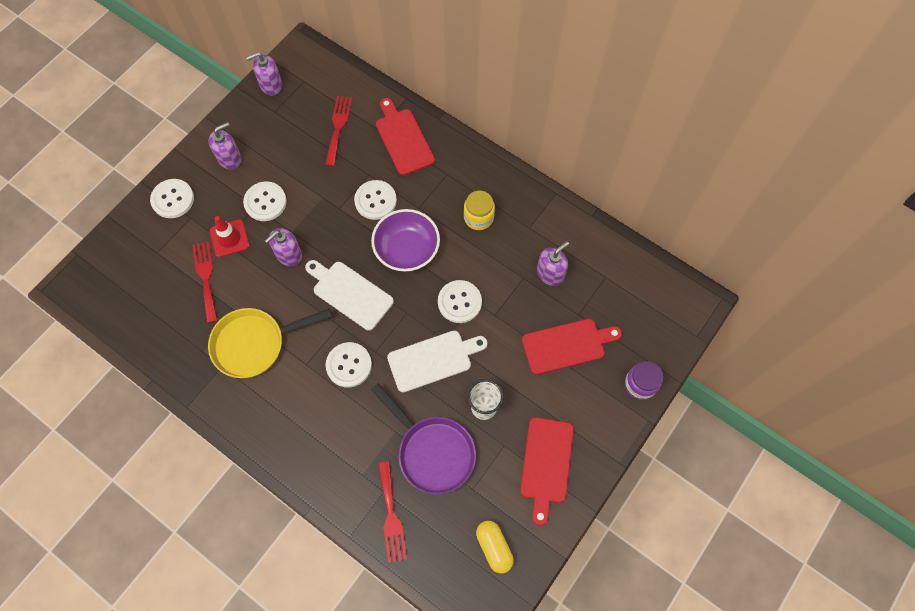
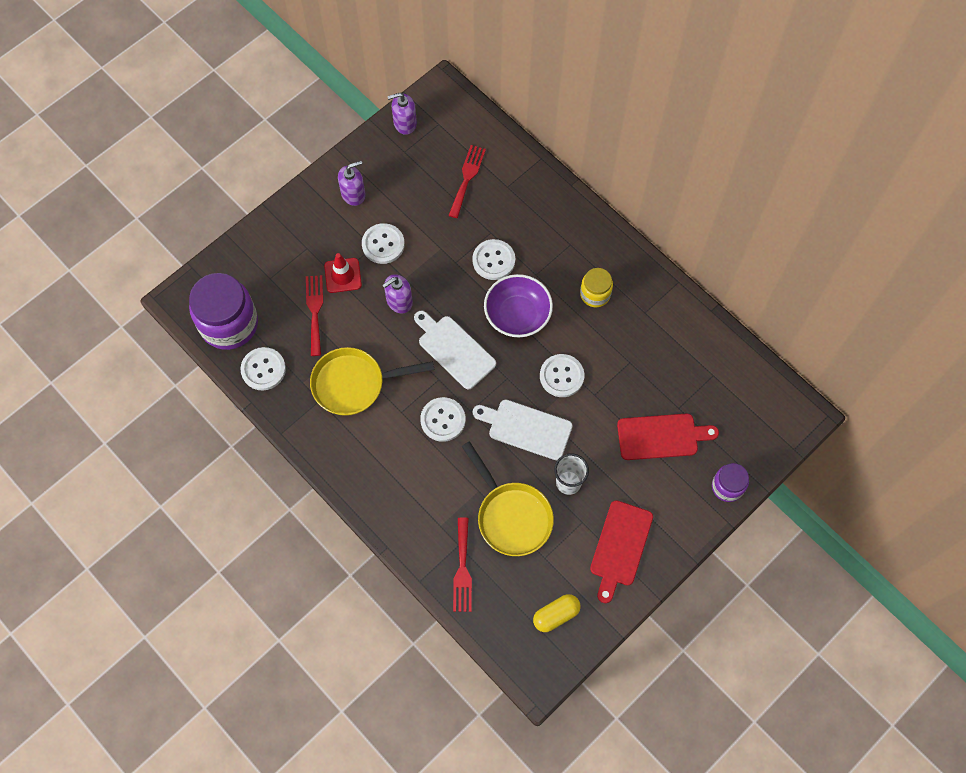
camera: 10 degrees right, 0 degrees up
white button [150,179,194,218] -> white button moved to [240,347,286,391]
purple pan [371,383,476,495] -> yellow pan [462,441,554,556]
red cutting board [376,98,435,176] -> none
white cutting board [387,331,488,392] -> white cutting board turned 150 degrees counterclockwise [472,399,573,460]
yellow capsule [476,521,514,573] -> yellow capsule turned 75 degrees clockwise [533,594,581,632]
purple soap dispenser [537,241,569,286] -> none
none -> purple jar [189,273,258,350]

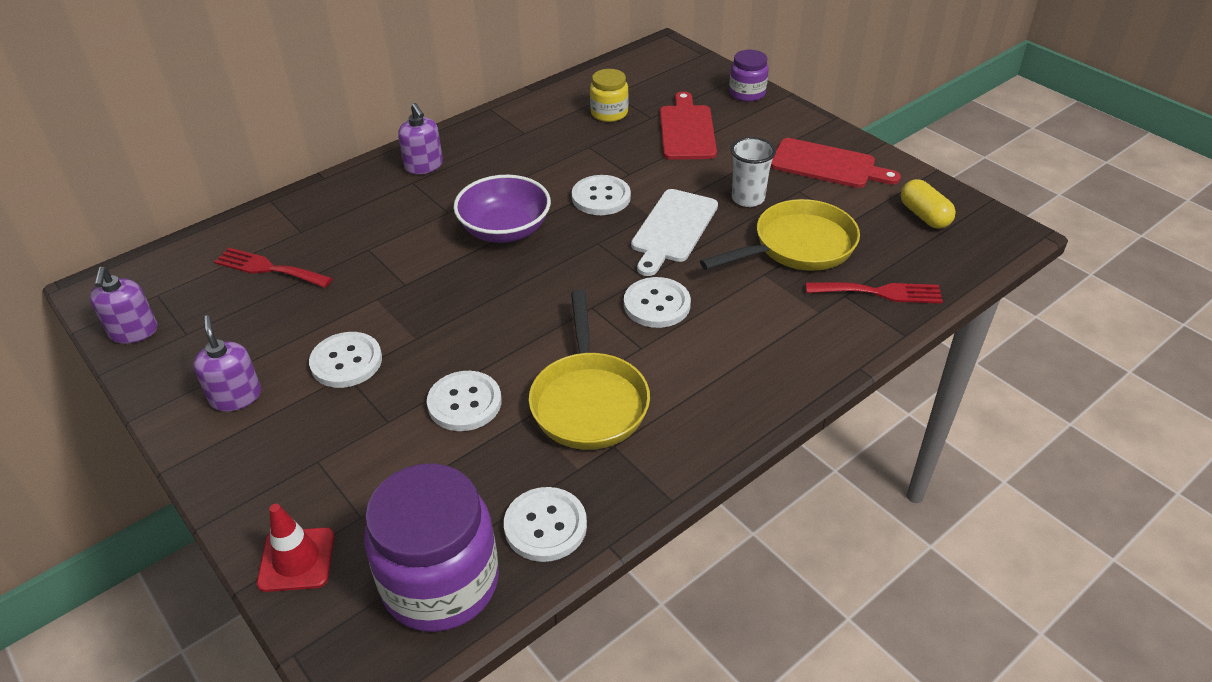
camera: 85 degrees left, 25 degrees down
red fork [306,275,323,356] -> none
red traffic cone [324,253,362,293] -> red traffic cone moved to [257,504,334,592]
purple soap dispenser [382,274,413,314] -> purple soap dispenser moved to [398,103,443,174]
white cutting board [414,310,496,390] -> none
white button [472,239,515,280] -> white button moved to [427,371,502,431]
yellow jar [580,268,613,307] -> yellow jar moved to [590,69,628,122]

